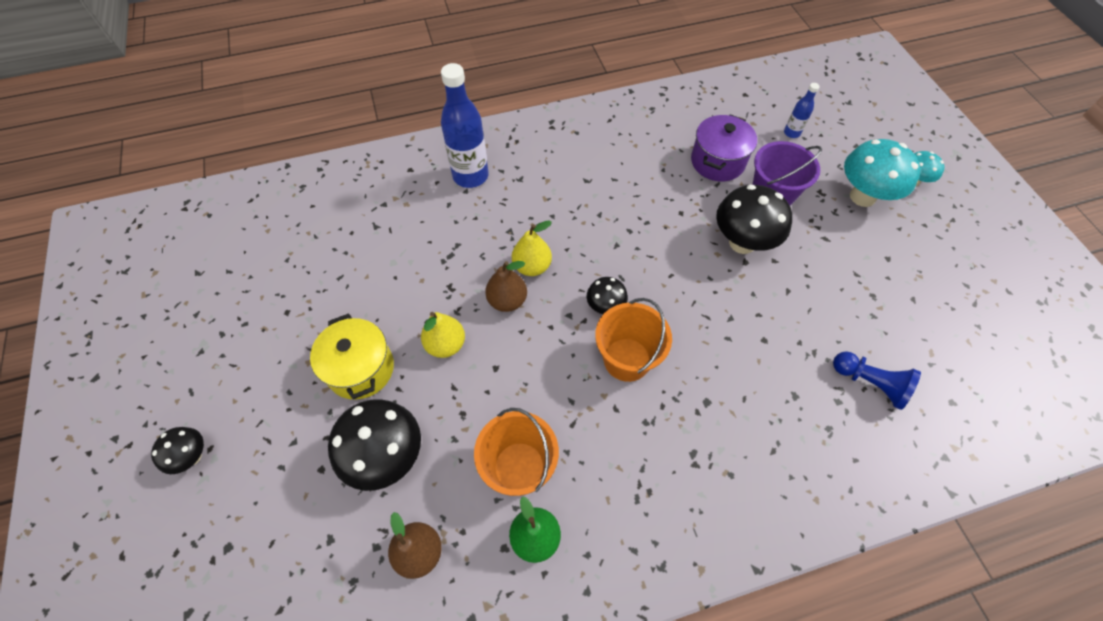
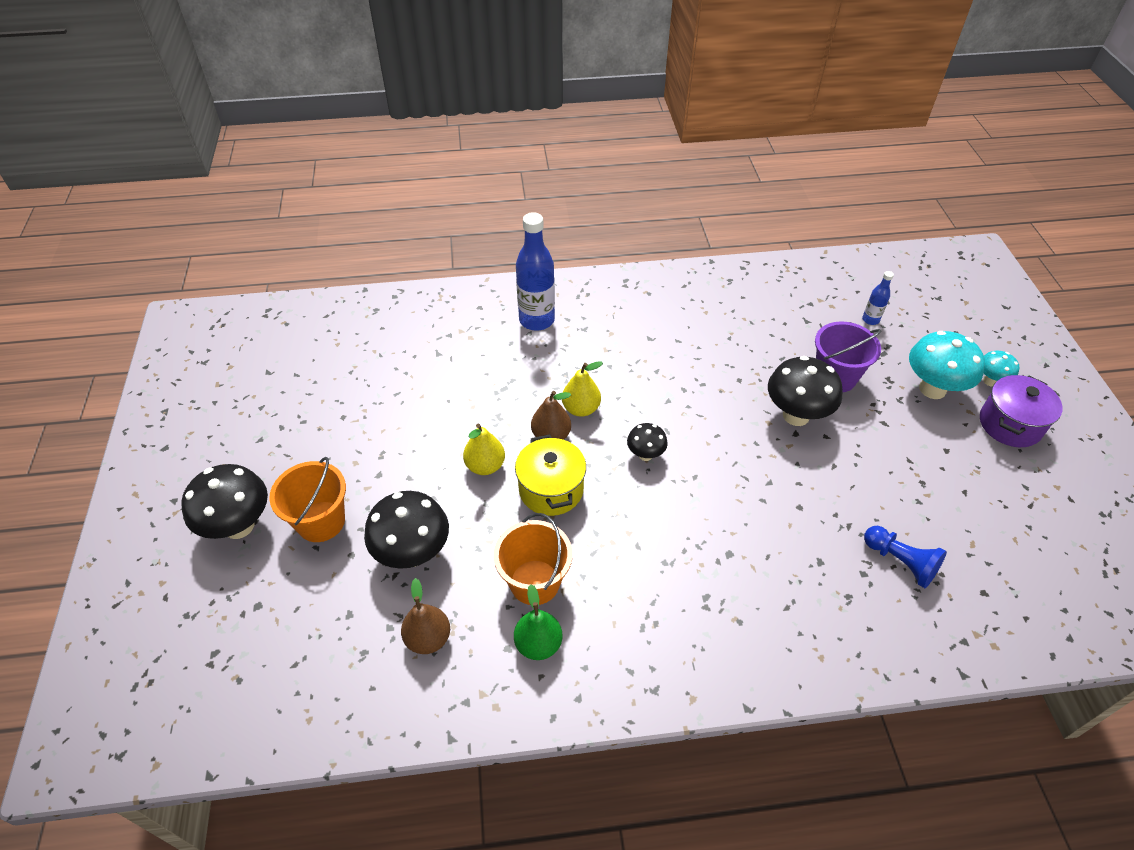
camera: 10 degrees right, 10 degrees down
black mushroom [151,427,204,474] -> black mushroom [181,464,268,539], size x1.86
yellow pot [310,314,394,400] -> yellow pot moved to [515,434,586,516]
orange bucket [595,298,672,382] -> orange bucket moved to [269,457,346,542]
purple pot [691,114,757,182] -> purple pot moved to [980,375,1063,447]

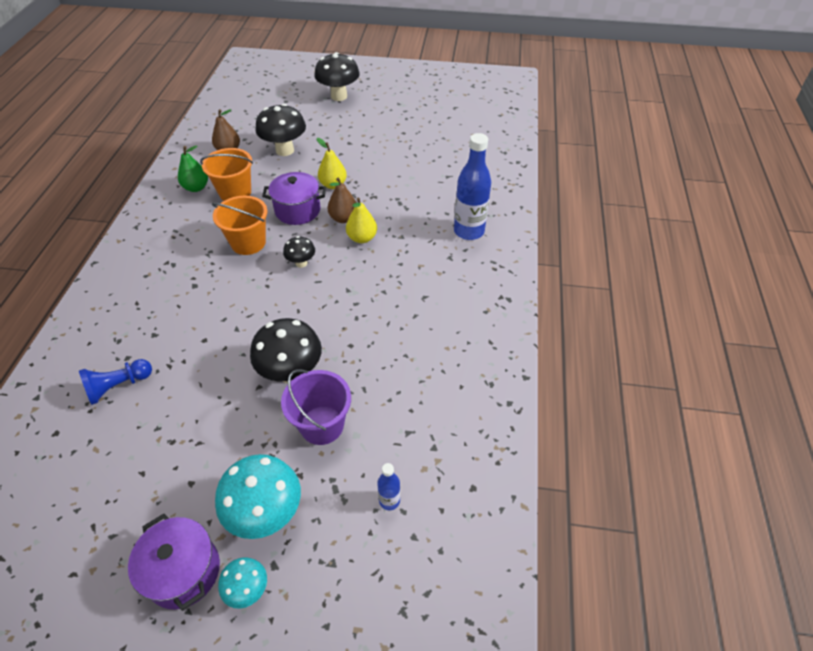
camera: 105 degrees right, 0 degrees up
orange bucket [269,457,346,542] -> orange bucket moved to [212,196,268,255]
yellow pot [515,434,586,516] -> purple pot [262,172,326,225]

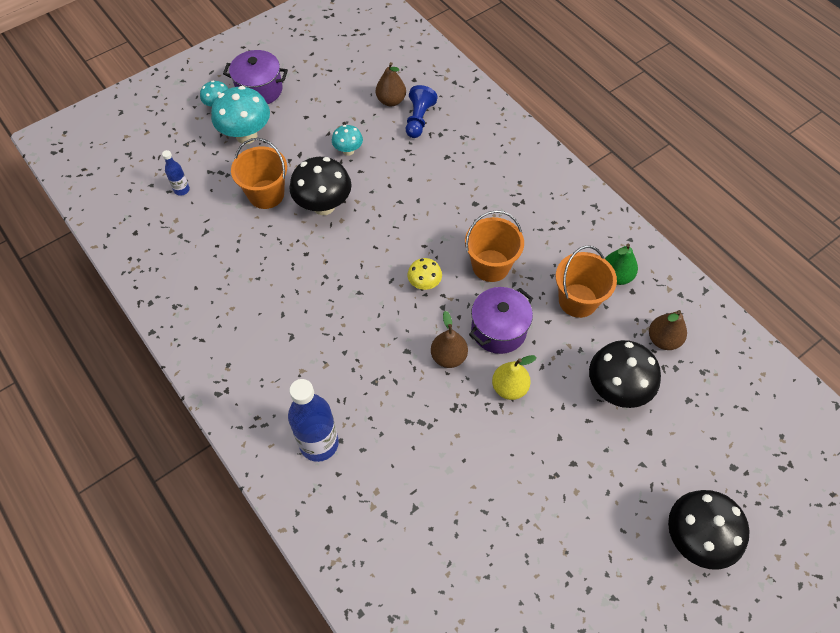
camera: 135 degrees right, 10 degrees up
purple bucket [281,369,351,445] -> orange bucket [231,138,287,209]
black mushroom [283,236,315,268] -> yellow mushroom [407,258,442,290]
yellow pear [346,197,377,243] -> none
none -> turquoise mushroom [332,125,363,156]
none -> brown pear [376,62,406,106]

